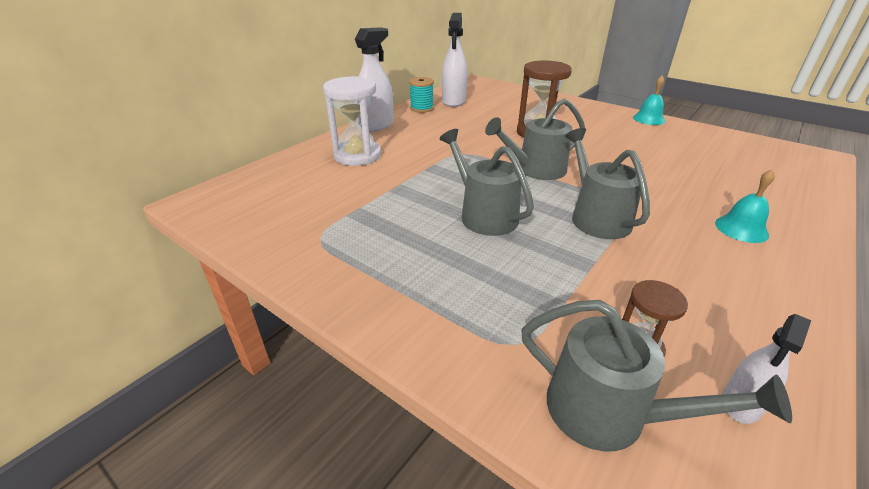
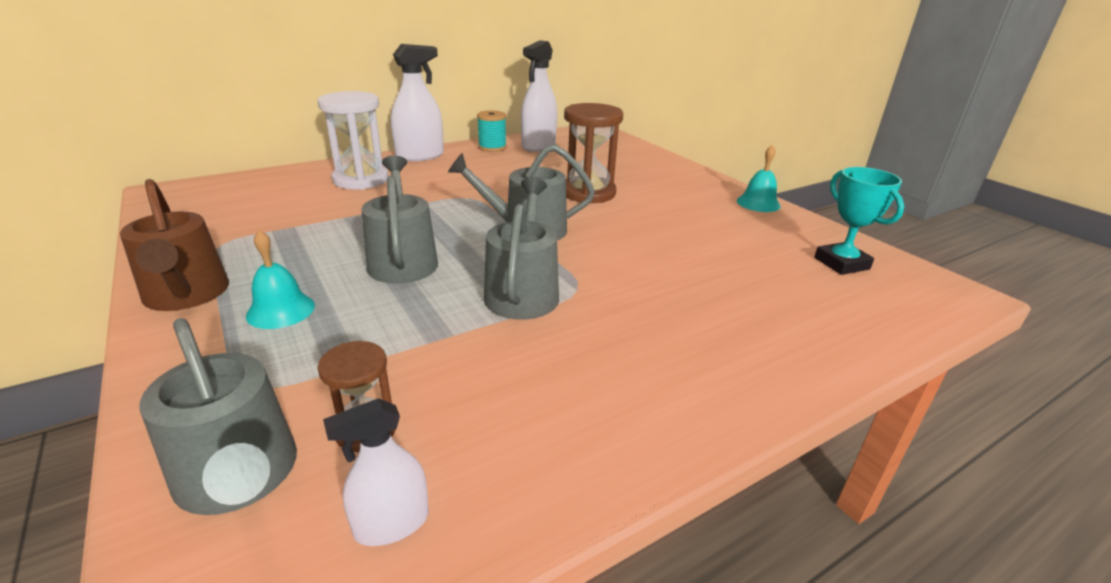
camera: 20 degrees right, 5 degrees down
turquoise bell [715,169,775,243] -> turquoise bell moved to [246,230,315,329]
none -> brown watering can [120,179,229,311]
none -> turquoise trophy [814,167,904,275]

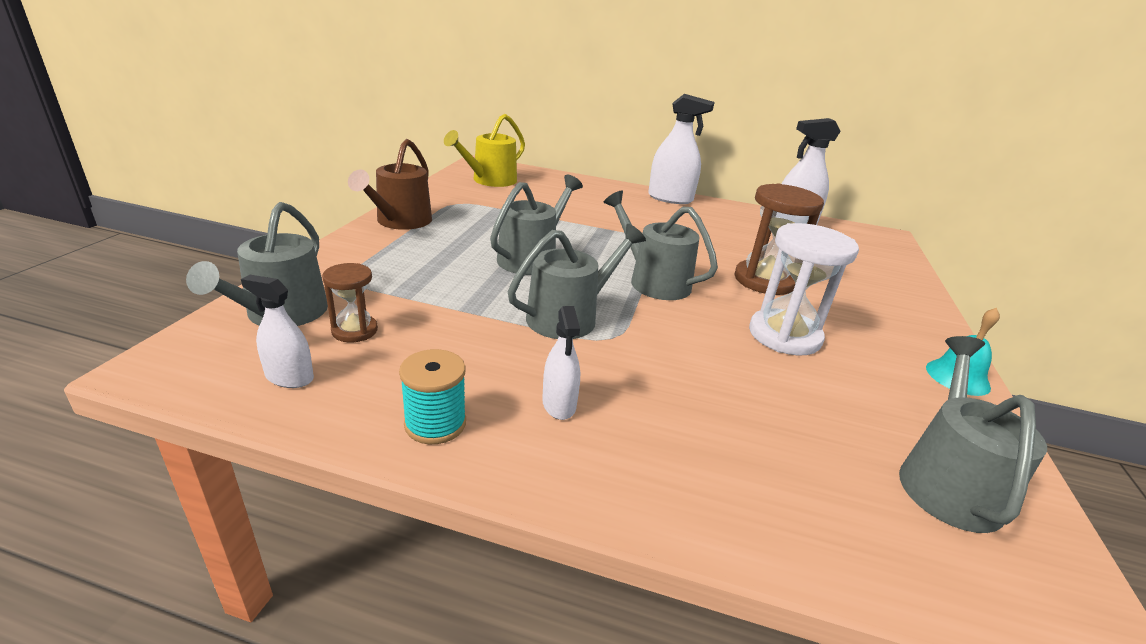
camera: 45 degrees right, 0 degrees up
turquoise bell [246,230,315,329] -> none
white hourglass [317,91,389,190] -> white hourglass moved to [749,223,859,355]
turquoise spool [477,110,507,152] -> turquoise spool moved to [399,349,466,444]
turquoise trophy [814,167,904,275] -> grey watering can [899,336,1047,533]
none -> yellow watering can [444,114,525,187]
none -> white spray bottle [542,306,580,420]

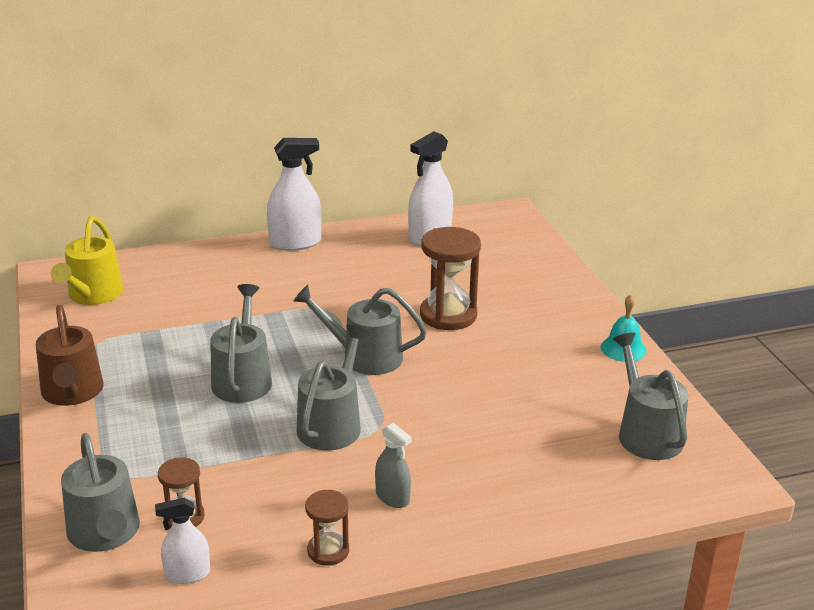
camera: 30 degrees left, 0 degrees up
turquoise spool [399,349,466,444] -> brown hourglass [305,490,349,566]
white spray bottle [542,306,580,420] -> grey spray bottle [375,423,412,508]
white hourglass [749,223,859,355] -> none

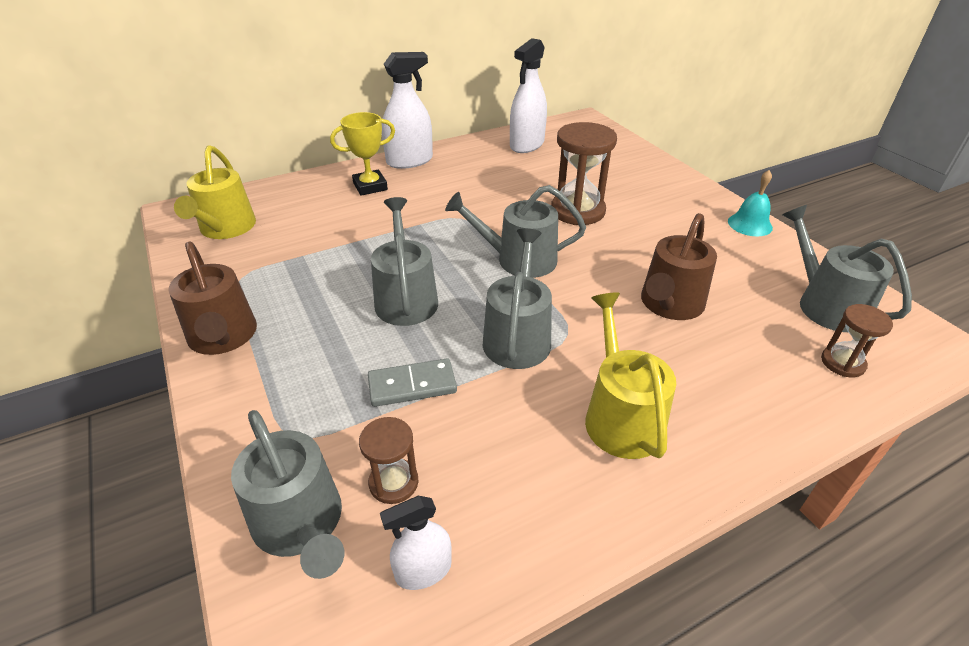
camera: 10 degrees left, 10 degrees up
brown hourglass [305,490,349,566] -> brown hourglass moved to [821,304,893,377]
grey spray bottle [375,423,412,508] -> yellow watering can [585,293,676,459]
none -> yellow trophy [330,112,395,196]
none -> grey domino [368,358,457,407]
none -> brown watering can [641,213,717,320]

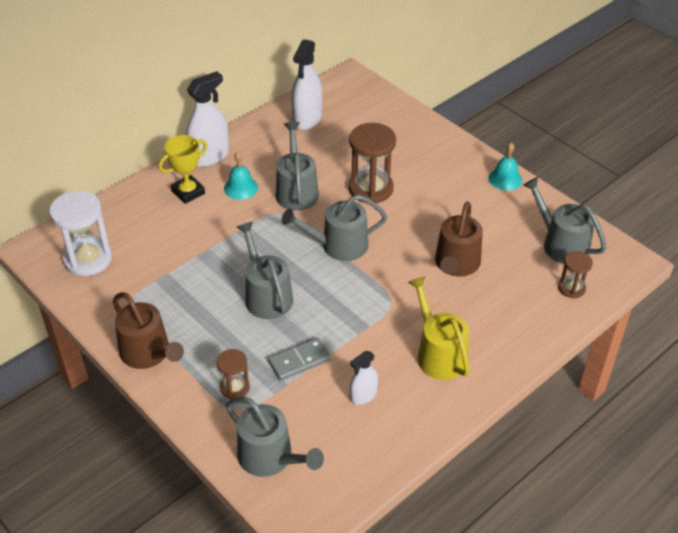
camera: 15 degrees left, 5 degrees up
yellow watering can [174,145,256,239] -> white hourglass [49,191,112,276]
brown hourglass [359,417,418,504] -> brown hourglass moved to [217,349,250,399]
white spray bottle [380,496,452,590] -> white spray bottle moved to [350,351,378,405]
grey watering can [483,228,552,369] -> grey watering can moved to [276,122,319,211]
none -> turquoise bell [224,151,258,200]

